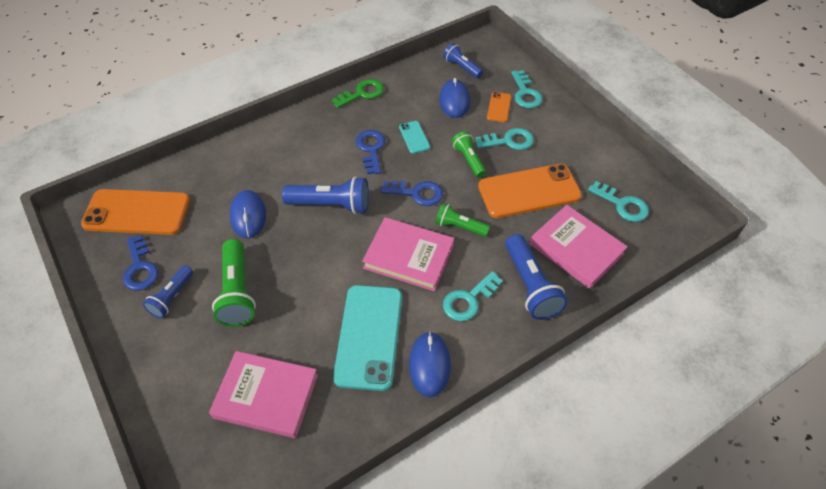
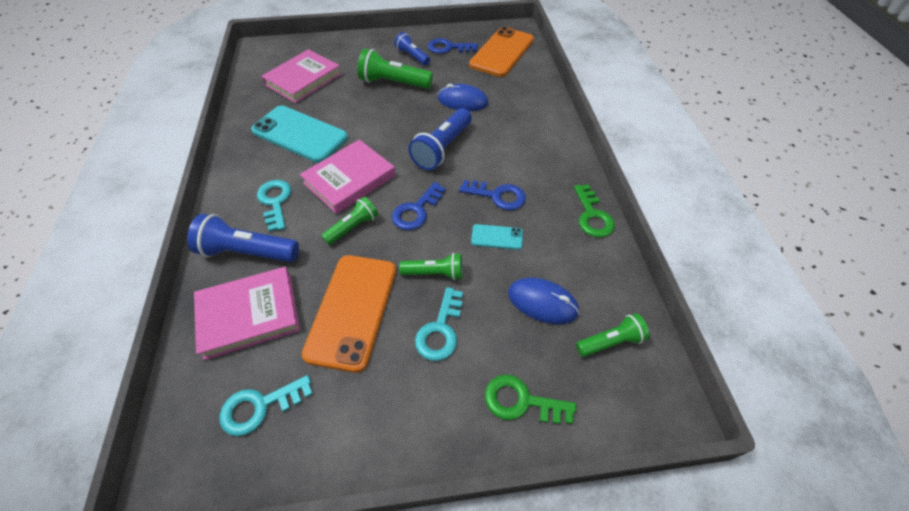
camera: 115 degrees right, 0 degrees up
blue mouse [409,332,451,397] -> none
blue flashlight [443,43,483,78] -> green flashlight [576,313,650,357]
orange phone [487,92,512,122] -> none
turquoise key [511,70,543,108] -> green key [485,375,576,424]

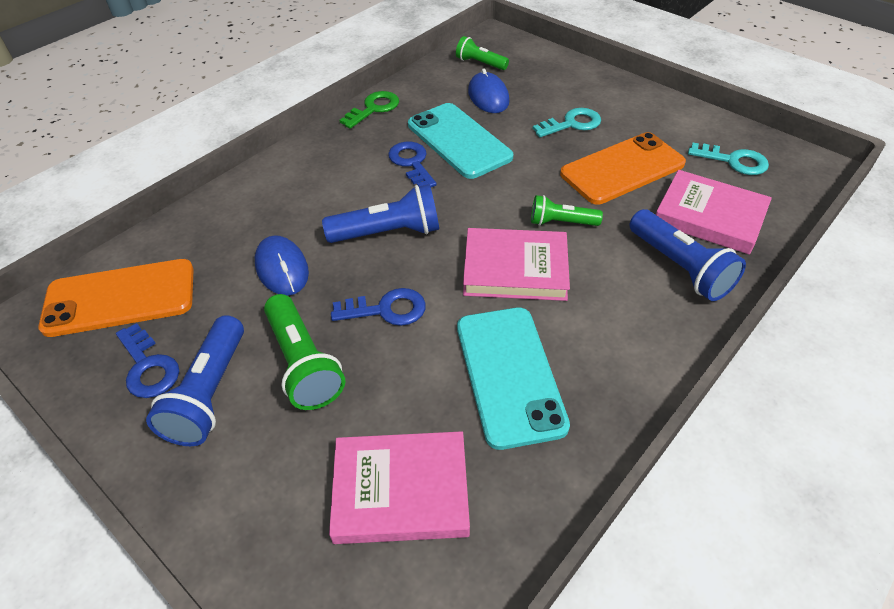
camera: 130 degrees left, 5 degrees down
turquoise key [257,180,292,232] -> none
blue key [392,182,446,230] -> blue key moved to [331,288,426,326]
blue flashlight [394,32,430,66] -> blue flashlight [146,315,244,446], size x1.61
green flashlight [399,253,463,280] -> none
turquoise phone [471,224,523,250] -> turquoise phone [408,103,513,179], size x2.17
green key [485,375,576,424] -> none

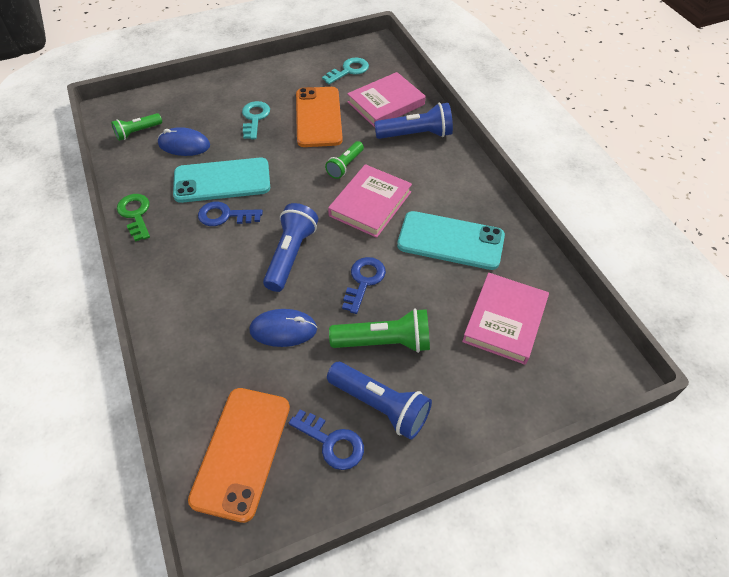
camera: 65 degrees left, 5 degrees up
blue key [116,323,179,398] -> blue key turned 45 degrees clockwise [289,409,364,470]

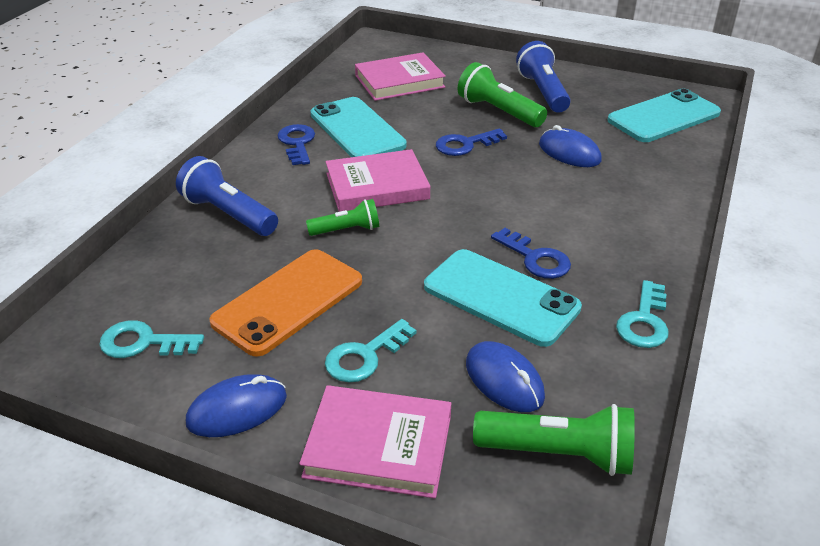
camera: 135 degrees left, 15 degrees down
green flashlight [111,113,162,141] -> green flashlight [473,404,635,476], size x1.61
green key [117,194,150,242] -> turquoise key [616,280,669,348]
orange phone [188,388,290,523] -> turquoise phone [608,89,721,142]
blue flashlight [263,203,318,292] -> none
blue key [289,409,364,470] -> blue key moved to [277,124,315,165]
pink book [347,72,426,128] -> pink book moved to [299,385,451,499]
none -> blue mouse [186,374,287,437]

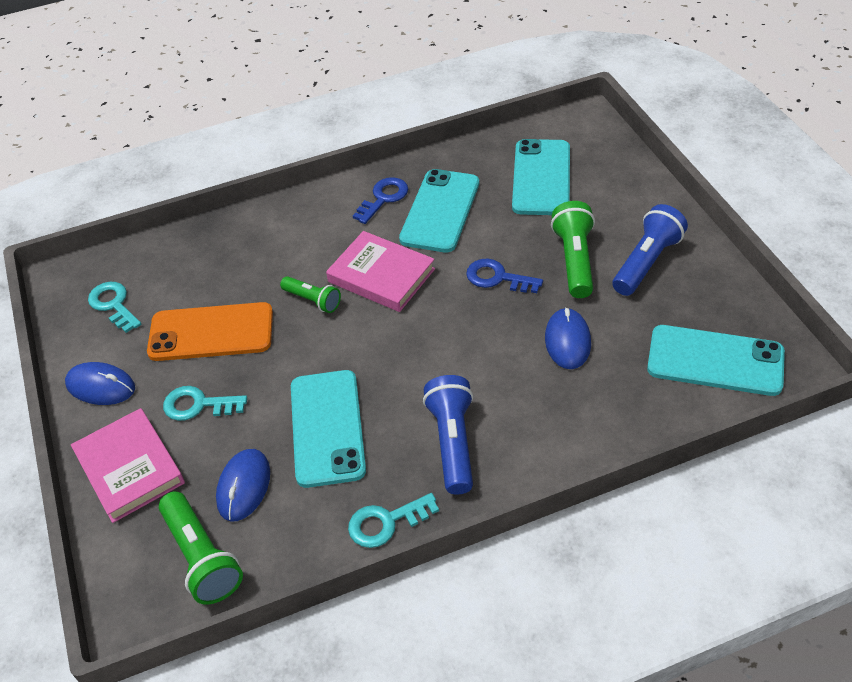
camera: 50 degrees right, 10 degrees up
blue flashlight [176,156,278,236] -> blue flashlight moved to [423,375,473,495]
pink book [355,52,446,101] -> turquoise phone [512,139,570,215]
blue key [491,228,571,279] -> none

